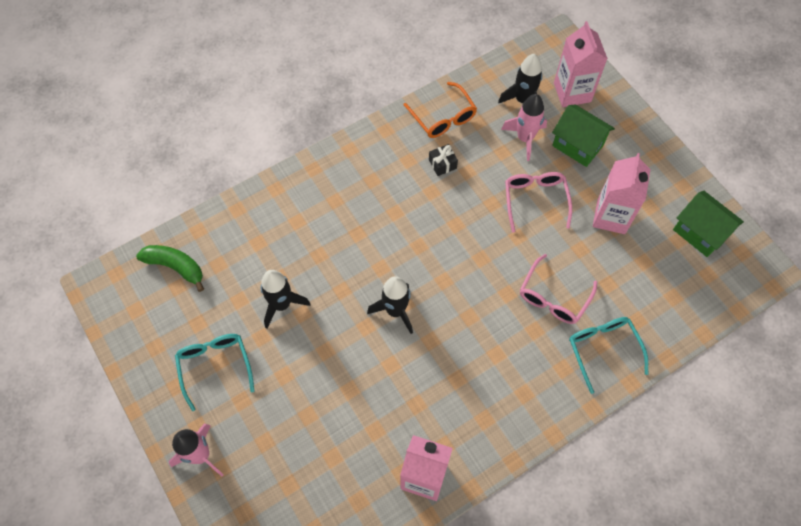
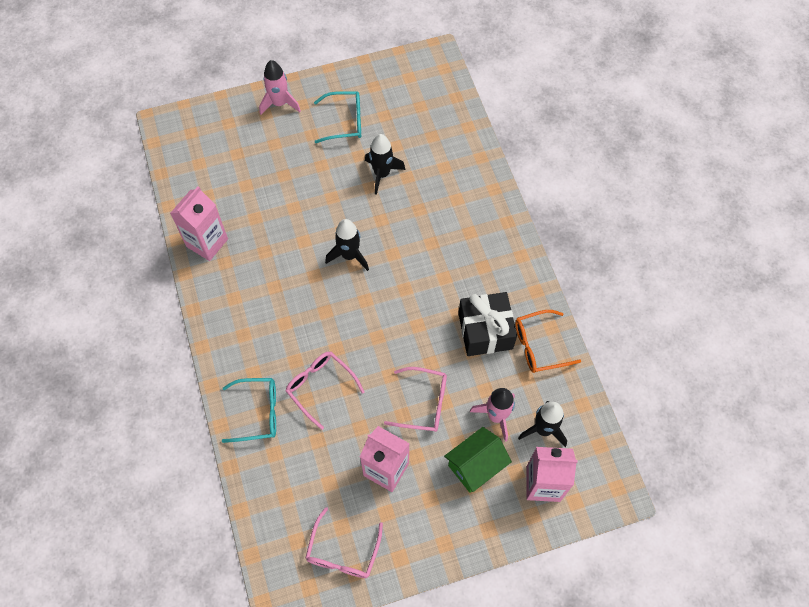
camera: 105 degrees right, 0 degrees up
green banana [136,245,204,292] -> none
black gift [429,144,458,176] -> black gift [458,292,517,356], size x2.24
green house [673,191,744,257] -> pink glasses [306,507,383,578]

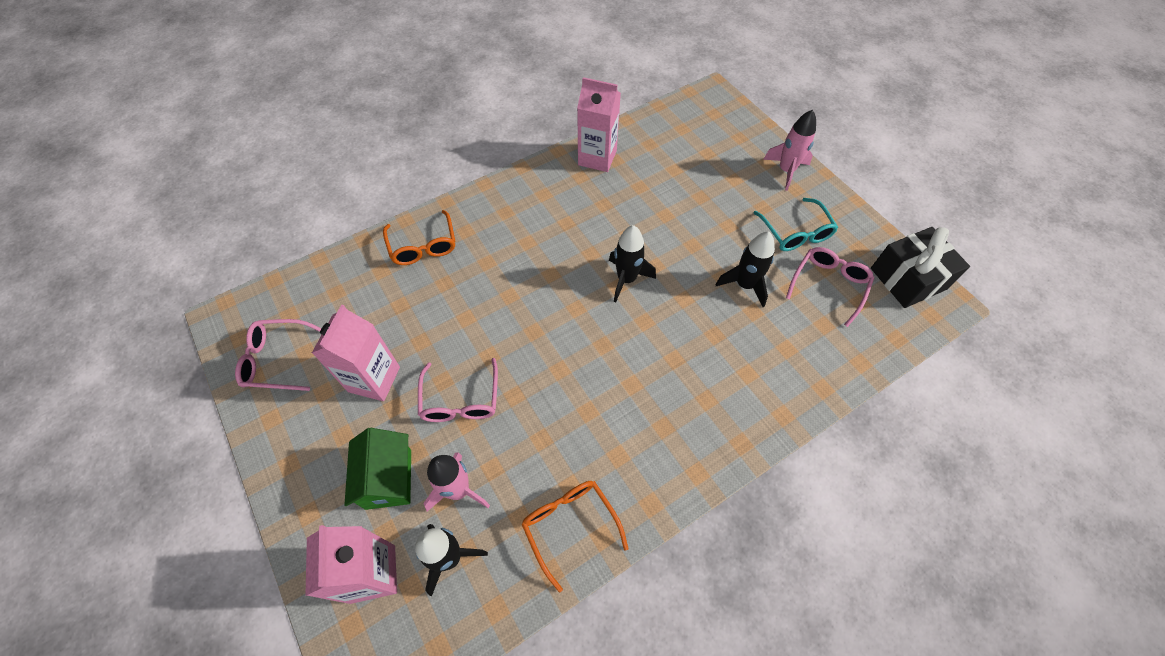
camera: 75 degrees right, 5 degrees down
turquoise glasses [222,378,276,443] -> orange glasses [383,210,455,265]
pink glasses [286,352,365,430] -> pink glasses moved to [786,247,874,327]
green house [444,427,512,493] -> green house turned 45 degrees clockwise [344,428,411,510]
black gift [458,292,517,356] -> black gift moved to [871,227,970,308]

